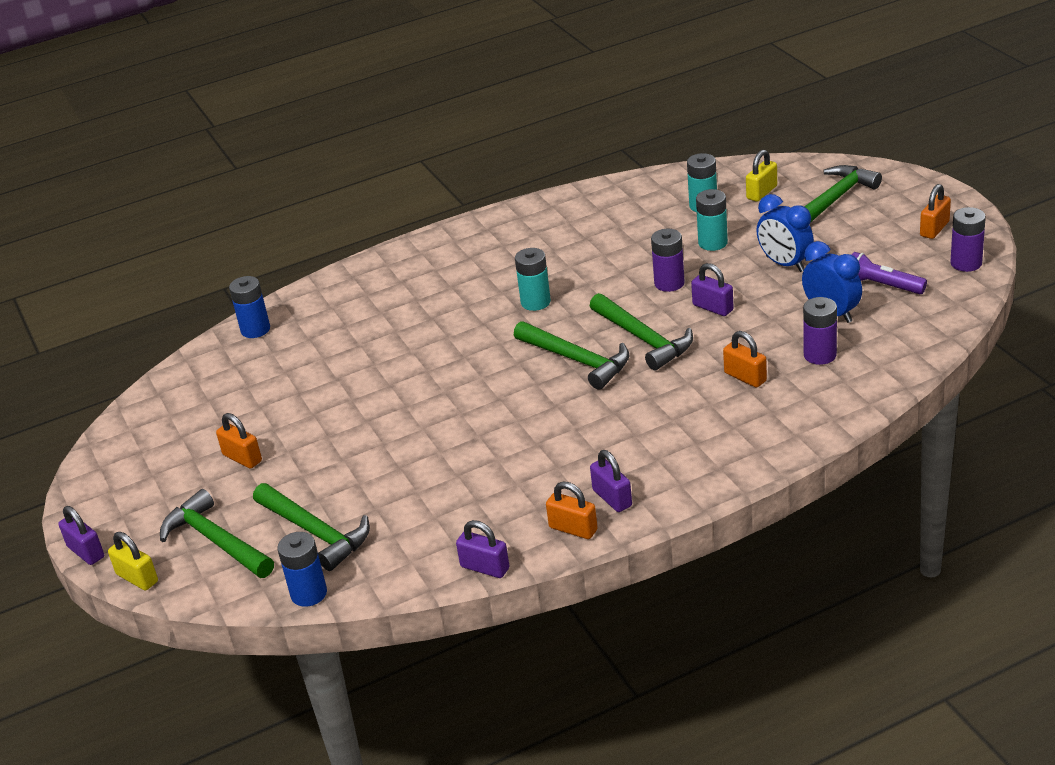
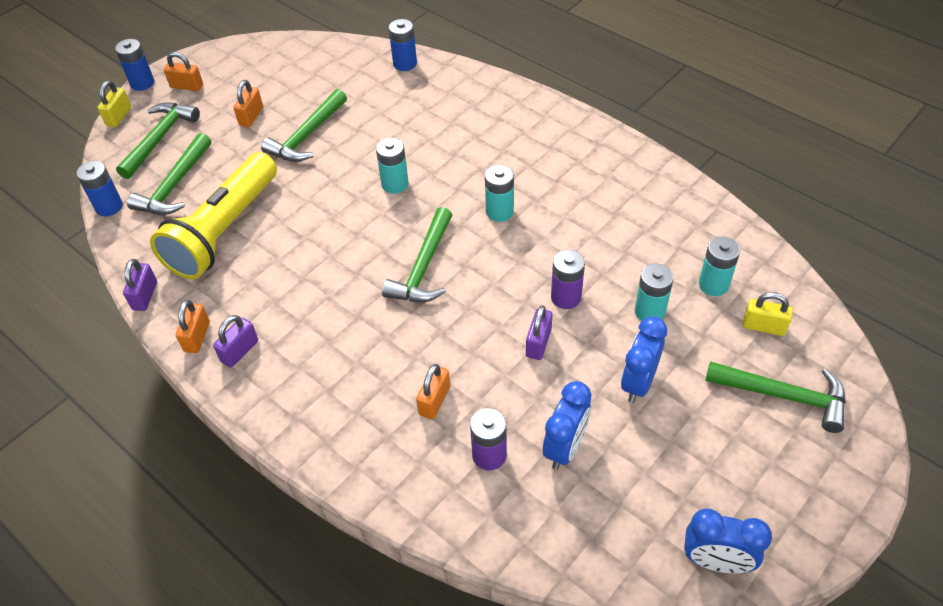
camera: 65 degrees right, 15 degrees up
purple padlock [58,506,104,565] -> blue battery [115,39,154,91]
green hammer [590,293,693,370] -> green hammer moved to [261,89,347,162]
purple flashlight [852,252,927,294] -> none
orange padlock [920,184,951,239] -> orange padlock moved to [164,52,203,91]
purple battery [950,207,986,272] -> blue clock [684,508,772,573]
none -> yellow flashlight [150,152,277,279]
none -> turquoise battery [376,138,409,194]

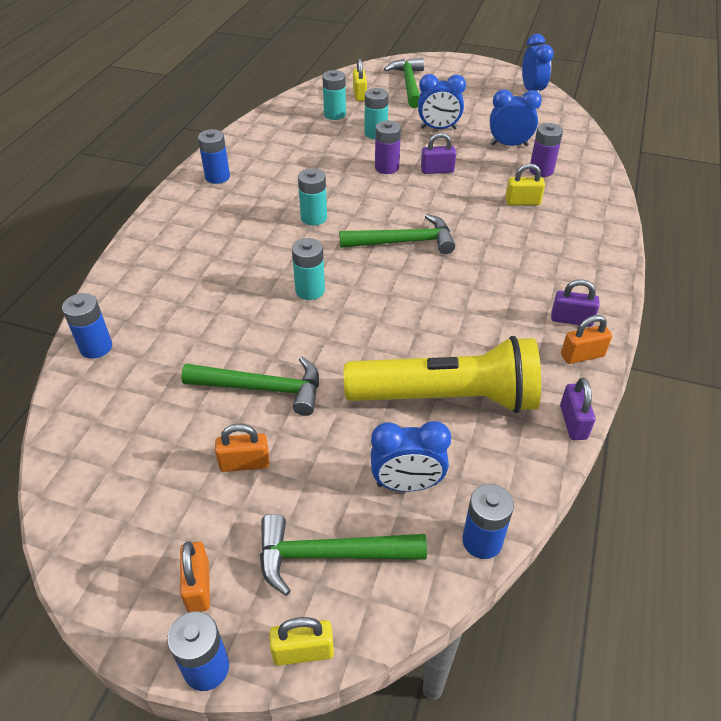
camera: 115 degrees left, 5 degrees down
purple padlock [123,259,157,311] -> purple padlock turned 75 degrees counterclockwise [560,378,595,440]
green hammer [127,133,211,215] -> blue clock [371,421,451,492]
orange padlock [416,364,450,419] -> yellow padlock [505,163,545,205]
none -> blue battery [198,129,230,184]

